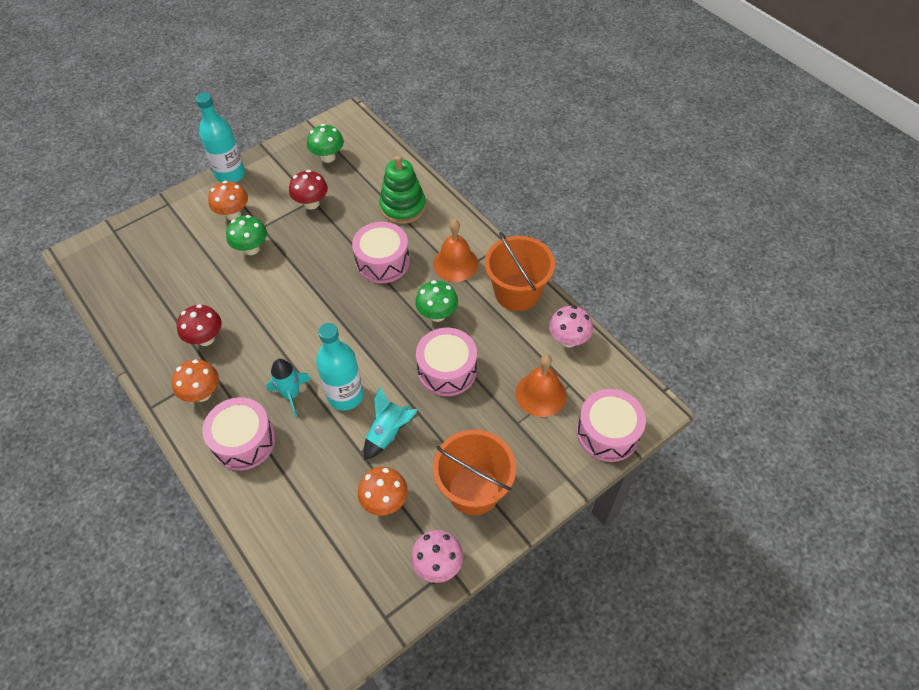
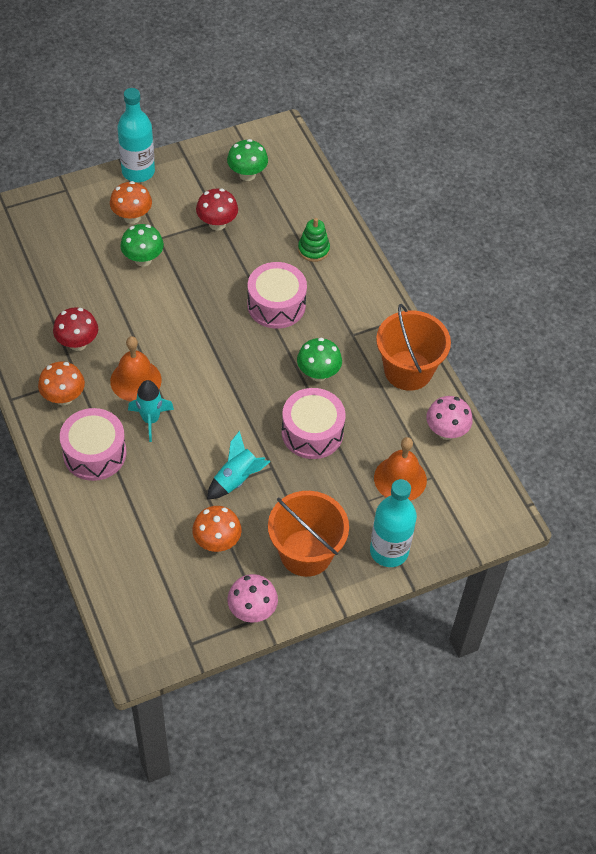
camera: 10 degrees right, 0 degrees up
turquoise bottle [316,323,364,411] -> turquoise bottle moved to [370,479,417,567]
green stacking toy [379,155,426,224] -> green stacking toy [298,218,330,262], size x0.62
orange bell [433,219,479,282] -> orange bell moved to [110,336,162,401]
pink drum [577,389,646,462] -> none

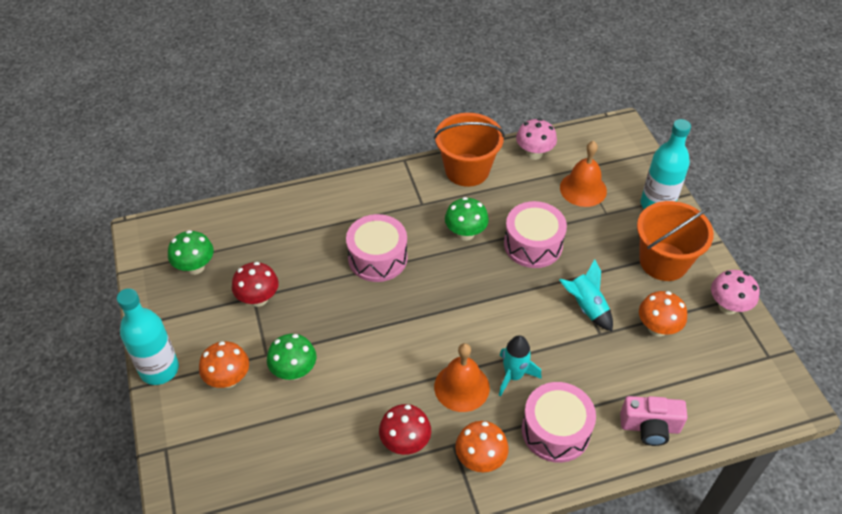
camera: 80 degrees left, 5 degrees down
green stacking toy [298,218,330,262] -> none
none -> pink camera [620,396,687,446]

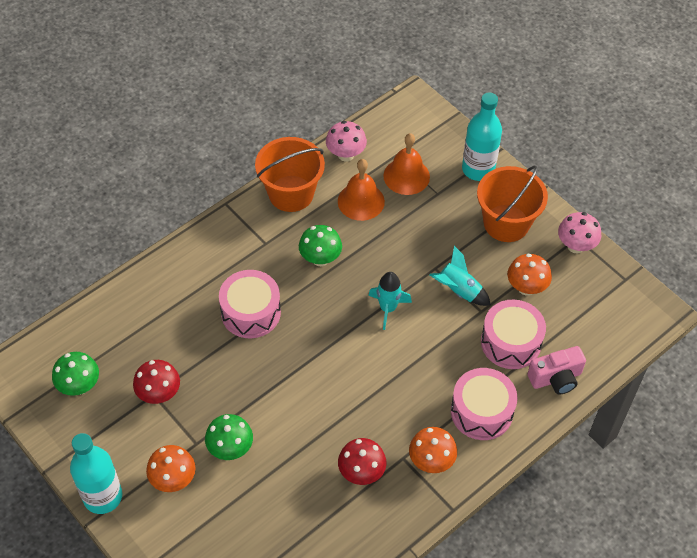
camera: 25 degrees left, 5 degrees up
orange bell [434,343,490,412] -> orange bell moved to [338,159,385,221]
turquoise rocket [499,335,542,397] -> turquoise rocket moved to [368,272,412,330]
pink drum [504,201,567,268] -> pink drum moved to [481,300,546,369]

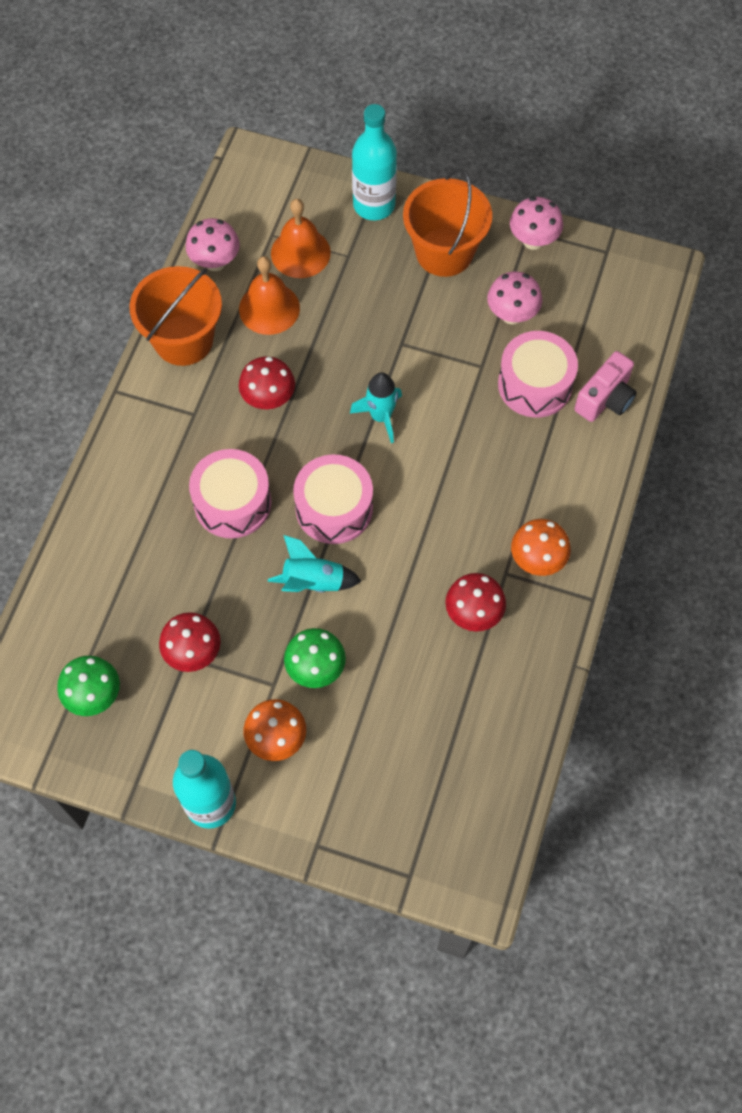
camera: 30 degrees left, 10 degrees up
green mushroom [299,225,342,266] -> red mushroom [239,356,295,409]
turquoise rocket [429,246,491,306] -> turquoise rocket moved to [268,535,361,593]
pink drum [451,368,518,440] -> pink drum moved to [293,454,373,544]
orange mushroom [508,254,552,296] -> pink mushroom [487,272,542,324]

